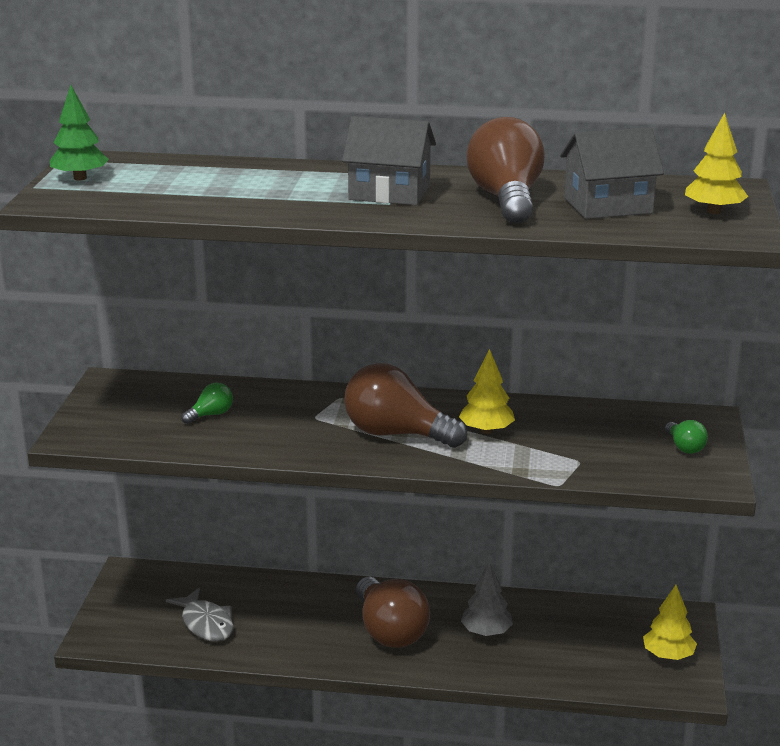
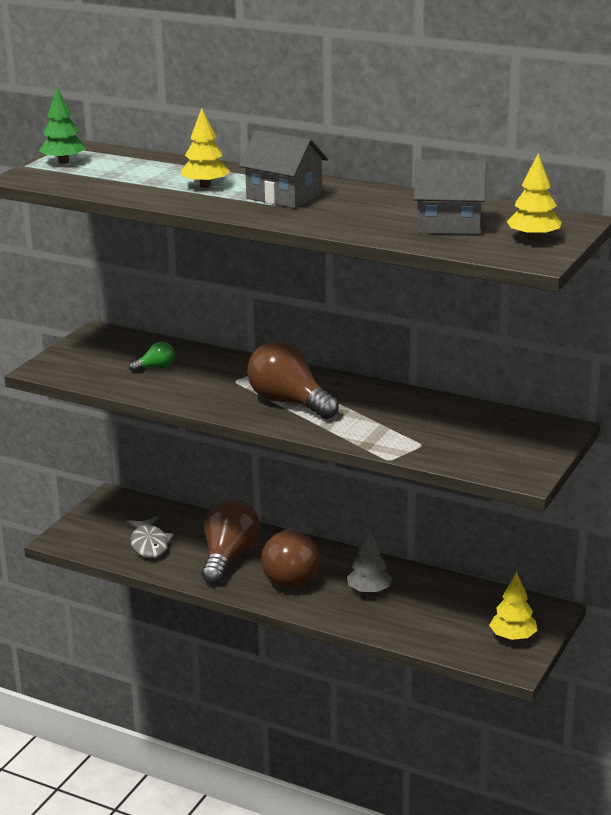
camera: 20 degrees right, 0 degrees up
yellow tree [459,349,515,434] -> yellow tree moved to [181,108,230,188]
brown light bulb [466,117,545,224] -> brown light bulb moved to [202,499,260,584]
green light bulb [665,420,708,454] -> none

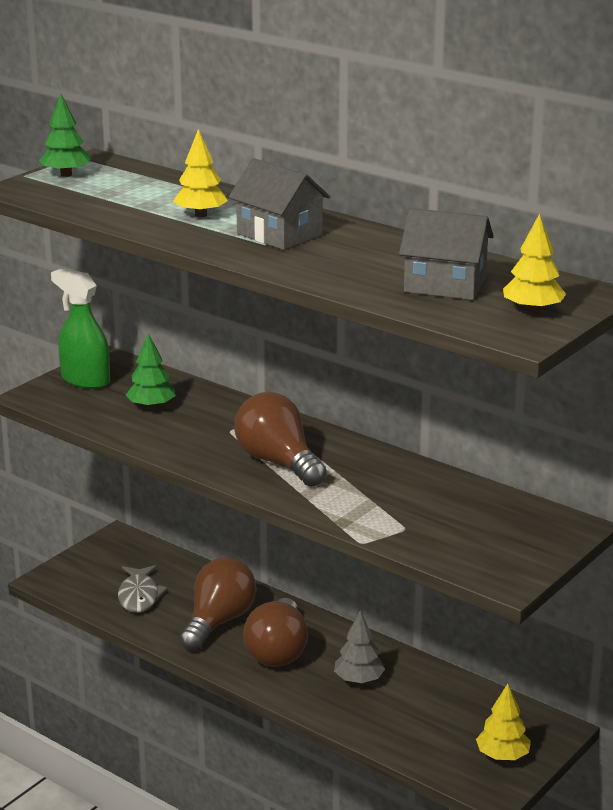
camera: 10 degrees right, 0 degrees up
green light bulb [129,342,175,372] -> green tree [126,333,176,409]
none -> green spray bottle [51,269,110,389]

